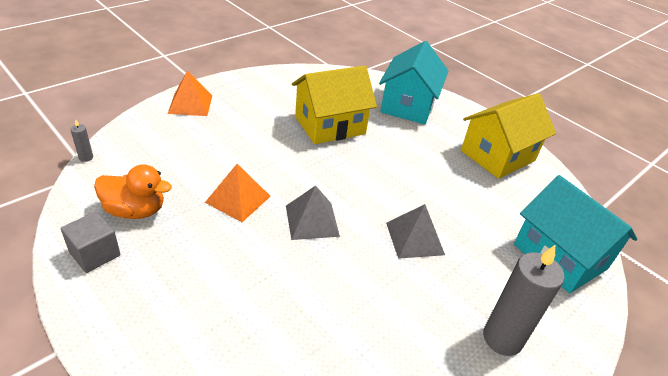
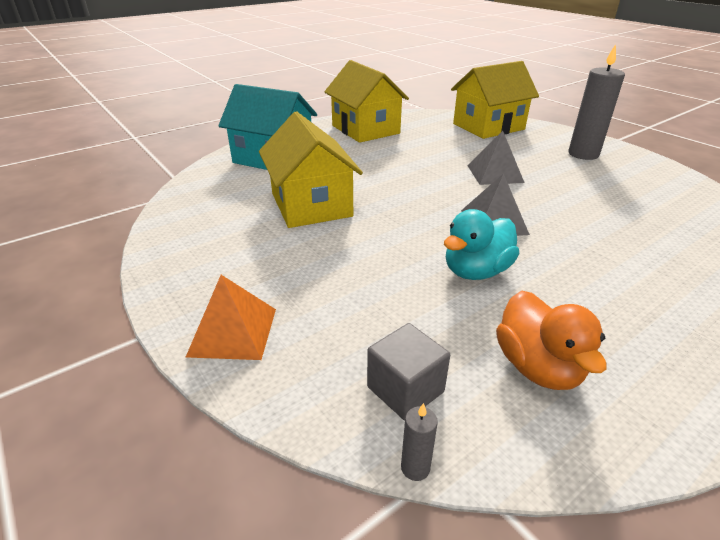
camera: 80 degrees left, 5 degrees down
grey cube [61,211,120,273] -> grey cube moved to [367,323,450,420]
orange duck [94,164,172,219] -> orange duck turned 150 degrees clockwise [496,290,607,390]
orange pyramid [205,164,271,222] -> turquoise duck [444,209,519,280]
turquoise house [514,175,637,293] -> yellow house [451,61,539,139]

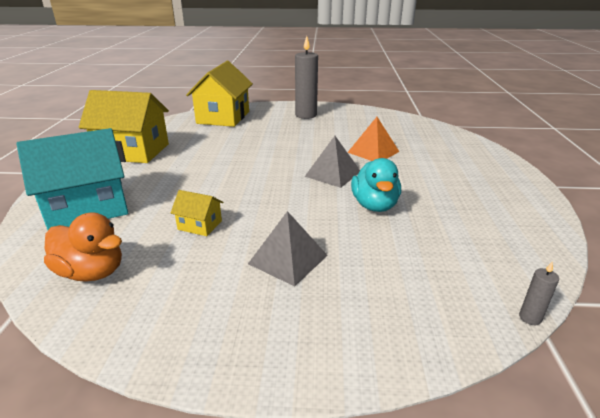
camera: 50 degrees left, 5 degrees down
orange pyramid [186,275,276,360] -> orange pyramid moved to [347,117,399,161]
yellow house [259,111,363,228] -> yellow house [171,190,223,236], size x0.45
grey cube [367,323,450,420] -> none
grey pyramid [467,131,525,185] -> grey pyramid moved to [248,211,328,287]
orange duck [496,290,607,390] -> orange duck moved to [44,213,122,282]

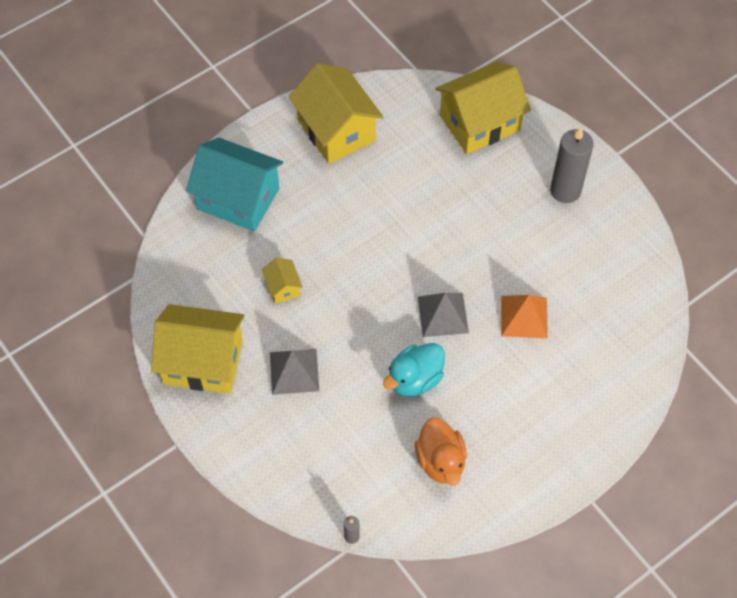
camera: 50 degrees right, 30 degrees up
orange duck [44,213,122,282] -> orange duck moved to [415,417,467,486]
none -> yellow house [151,304,245,394]

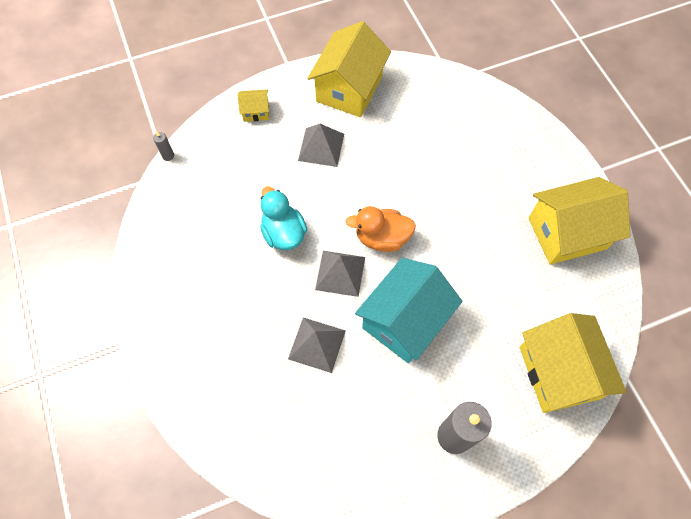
camera: 105 degrees right, 5 degrees up
turquoise house [186,138,283,231] -> turquoise house moved to [355,258,462,363]
yellow house [262,258,303,304] -> yellow house moved to [238,89,269,122]
orange duck [415,417,467,486] -> orange duck moved to [345,206,416,252]
orange pyramid [501,295,548,338] -> grey pyramid [288,317,346,373]

